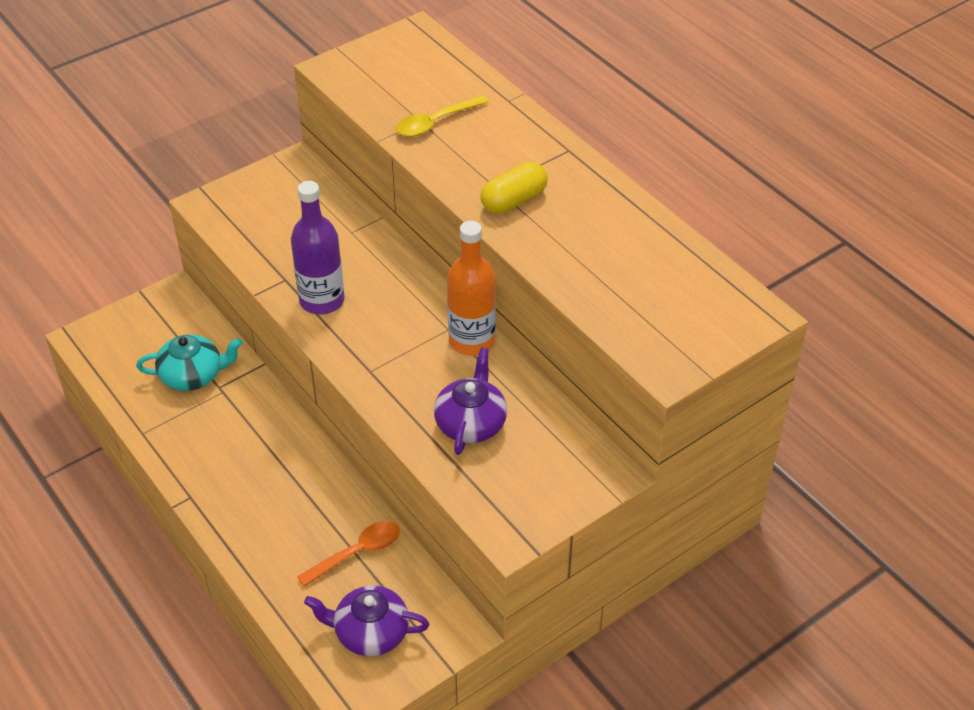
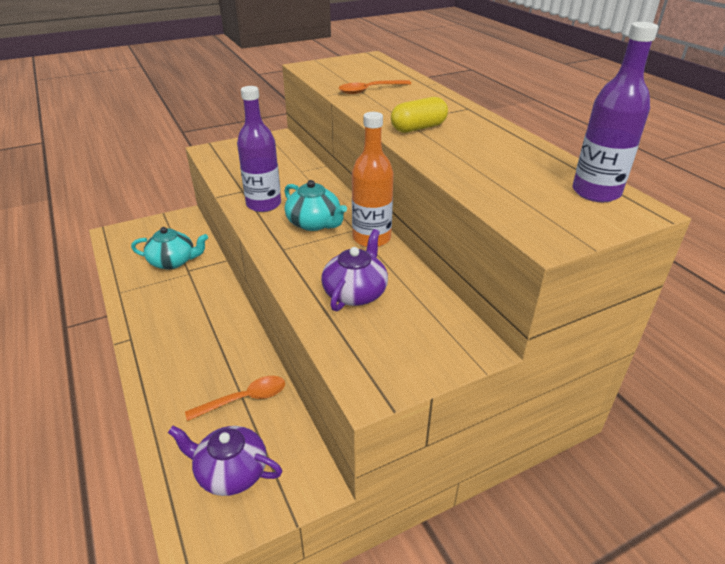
camera: 10 degrees right, 10 degrees down
yellow spoon [396,95,489,137] -> orange spoon [339,80,412,94]
none -> turquoise teapot [284,180,347,231]
none -> purple bottle [572,22,658,202]

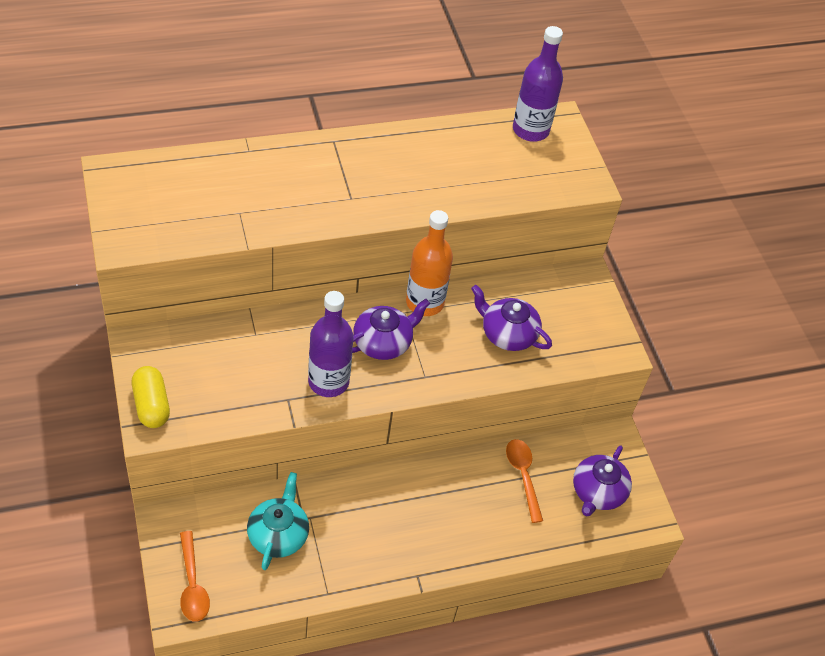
camera: 85 degrees left, 15 degrees up
turquoise teapot [284,180,347,231] -> purple teapot [352,299,430,360]
orange spoon [339,80,412,94] -> orange spoon moved to [180,531,210,622]
yellow capsule [391,97,448,133] -> yellow capsule moved to [132,366,170,428]

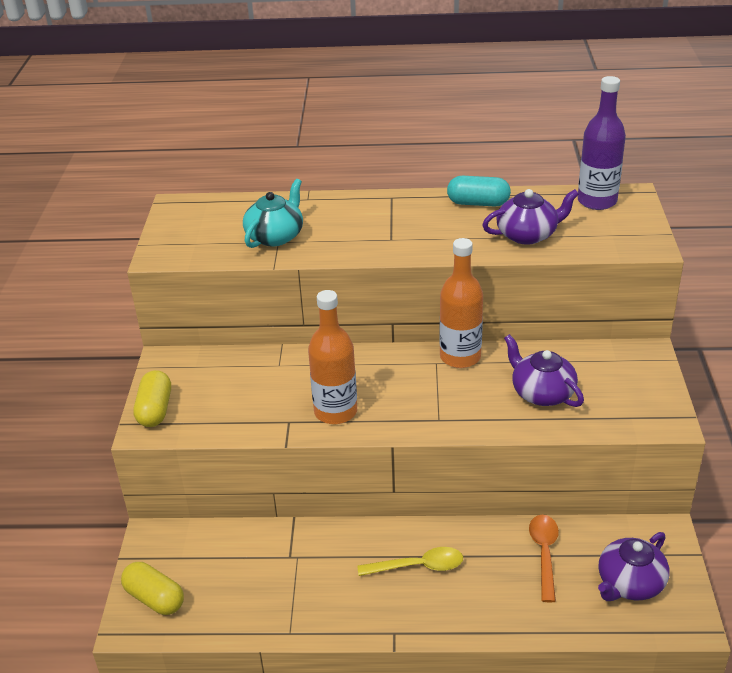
camera: 25 degrees right, 15 degrees down
orange spoon [180,531,210,622] -> yellow capsule [121,562,184,615]
turquoise teapot [247,472,309,570] -> turquoise teapot moved to [243,179,303,248]
purple bottle [308,291,353,397] -> orange bottle [308,290,357,424]
purple teapot [352,299,430,360] -> purple teapot moved to [482,189,579,245]
none -> yellow spoon [357,547,463,576]
none -> turquoise capsule [447,176,511,206]

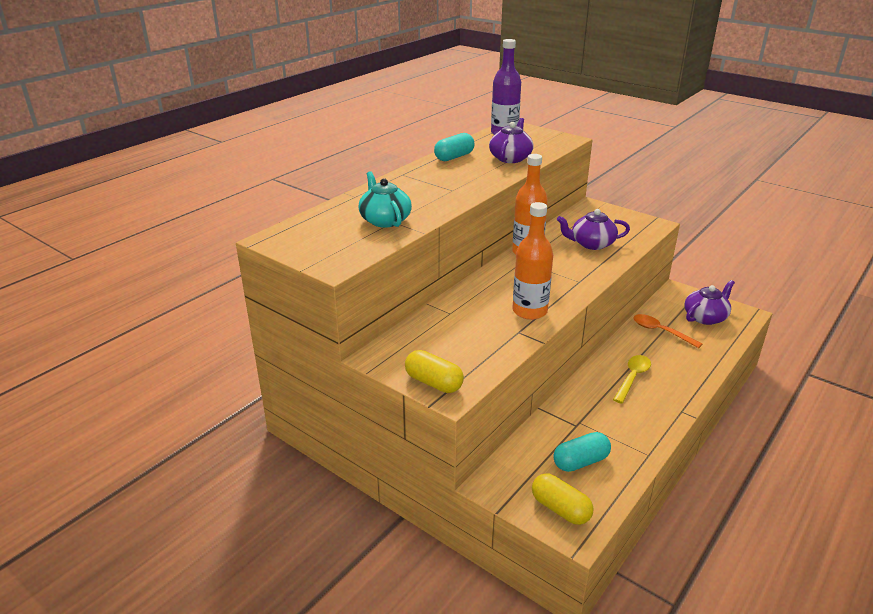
camera: 55 degrees left, 5 degrees down
yellow capsule [121,562,184,615] -> yellow capsule turned 60 degrees clockwise [532,473,594,525]
purple teapot [598,532,669,601] -> purple teapot turned 120 degrees counterclockwise [684,280,735,325]
none -> turquoise capsule [553,432,611,472]

